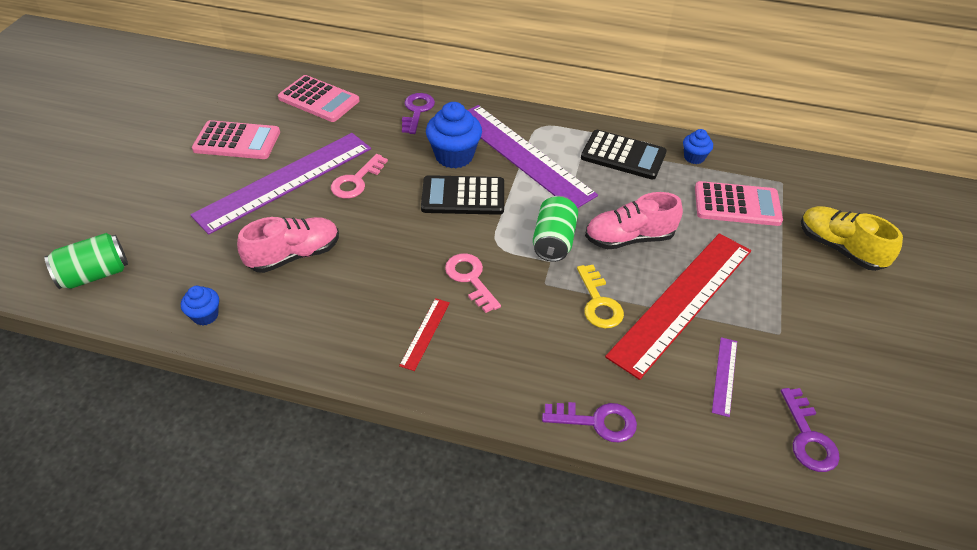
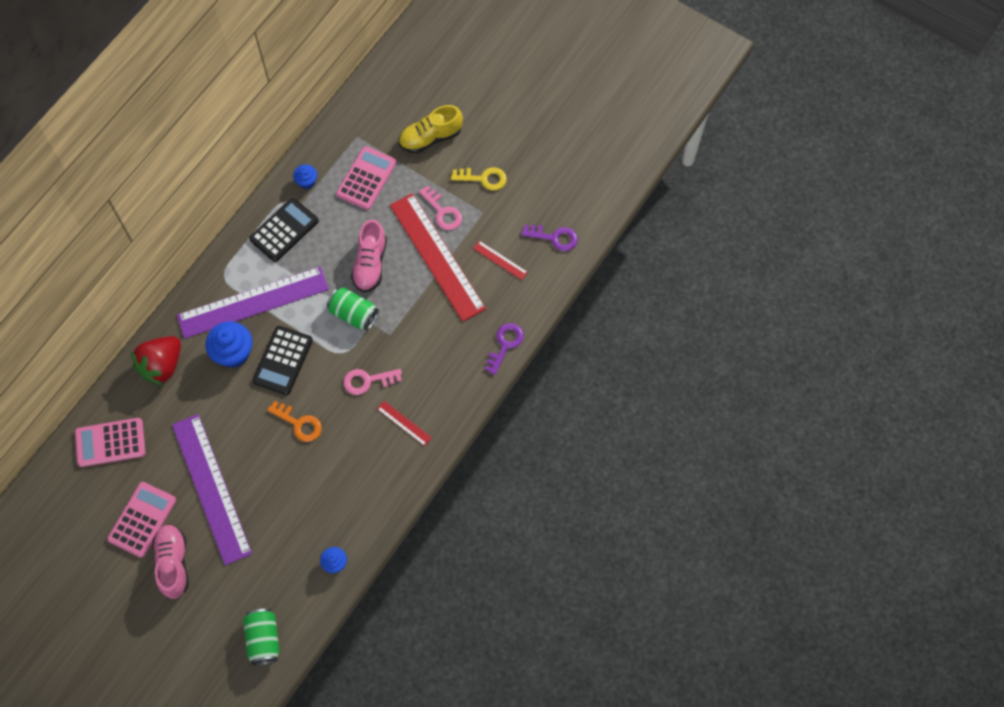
camera: 70 degrees left, 20 degrees up
pink shoe [237,217,339,273] -> pink shoe moved to [152,524,189,599]
pink calculator [278,75,360,122] -> pink calculator turned 150 degrees counterclockwise [75,418,146,467]
pink key [331,154,388,199] -> pink key moved to [419,185,462,230]
purple key [402,93,435,134] -> red strawberry [131,336,181,386]
yellow key [577,265,624,328] -> yellow key moved to [451,167,507,191]
purple ruler [712,337,737,417] -> red ruler [473,241,528,280]
none -> orange key [267,401,322,442]

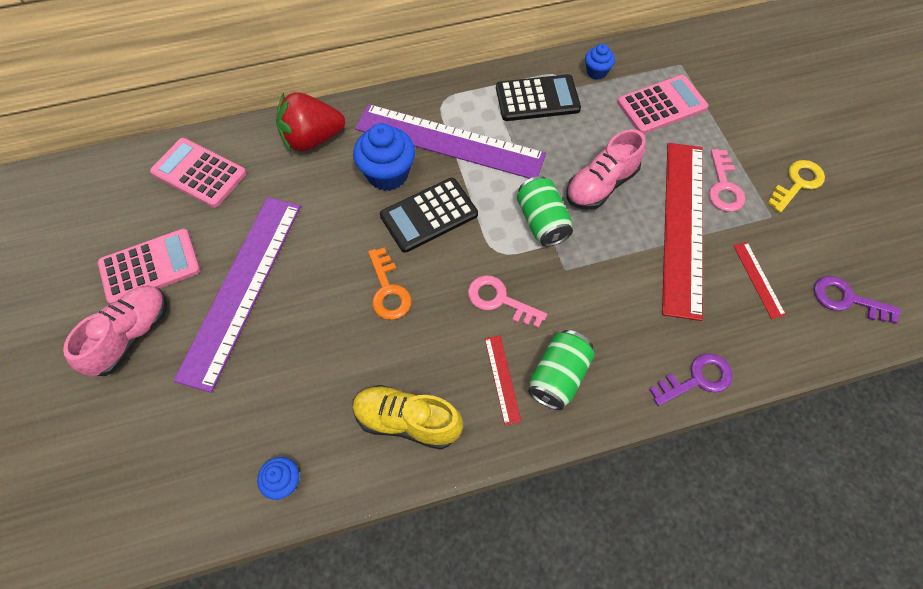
camera: 40 degrees right, 5 degrees down
green can [243,609,280,665] -> green can moved to [528,330,595,410]
yellow shoe [399,105,463,153] -> yellow shoe moved to [352,385,463,450]
yellow key [451,167,507,191] -> yellow key turned 90 degrees counterclockwise [768,160,825,213]
purple key [521,225,578,251] -> purple key turned 150 degrees clockwise [814,276,901,324]

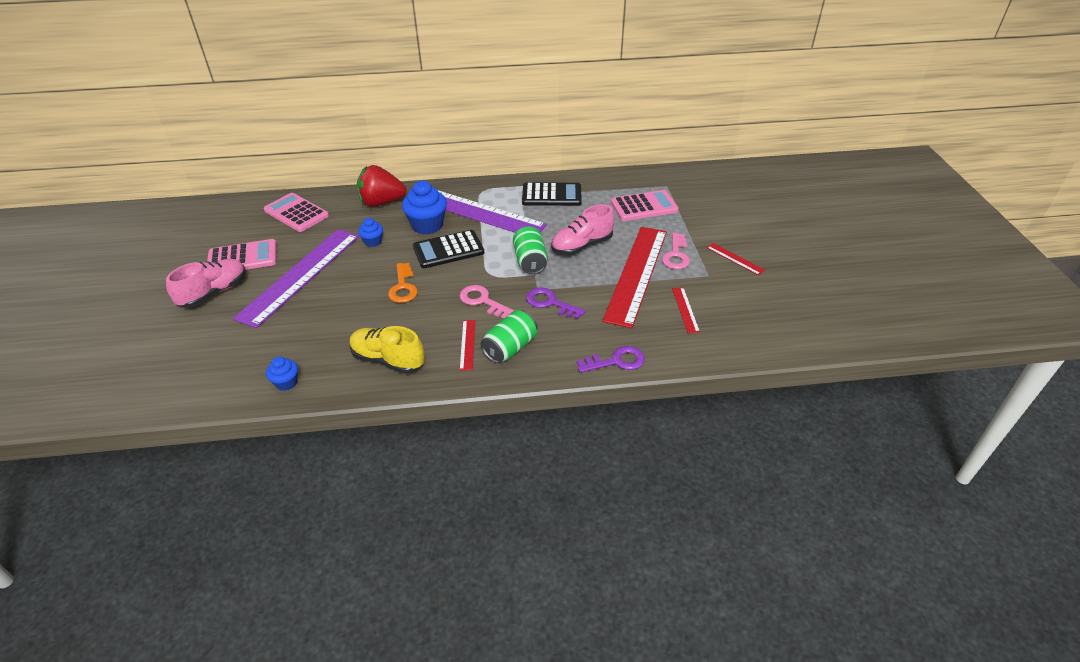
camera: 10 degrees right, 20 degrees down
blue cupcake [585,44,615,80] -> blue cupcake moved to [358,218,383,247]
yellow key [768,160,825,213] -> red ruler [707,243,765,275]
purple key [814,276,901,324] -> purple key moved to [526,287,585,319]

